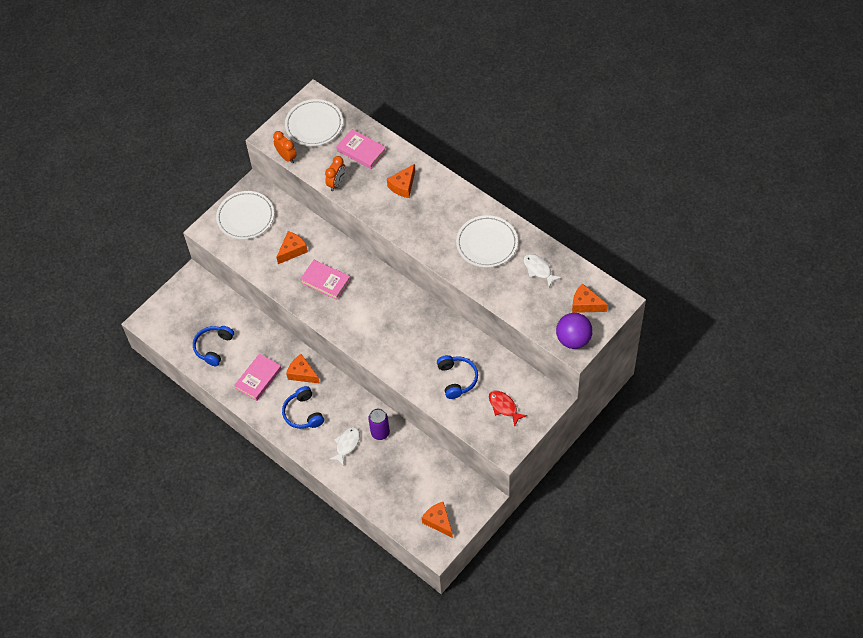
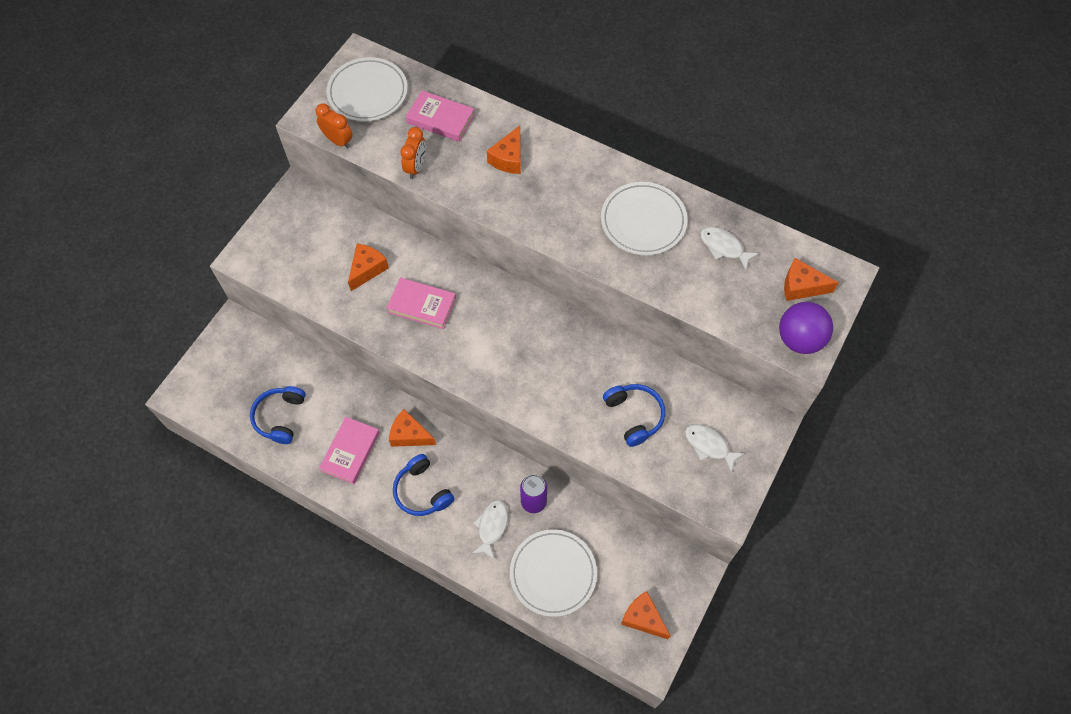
camera: 15 degrees left, 5 degrees up
white plate [216,191,274,240] -> white plate moved to [510,529,597,617]
red fish [489,391,527,427] -> white fish [685,424,745,473]

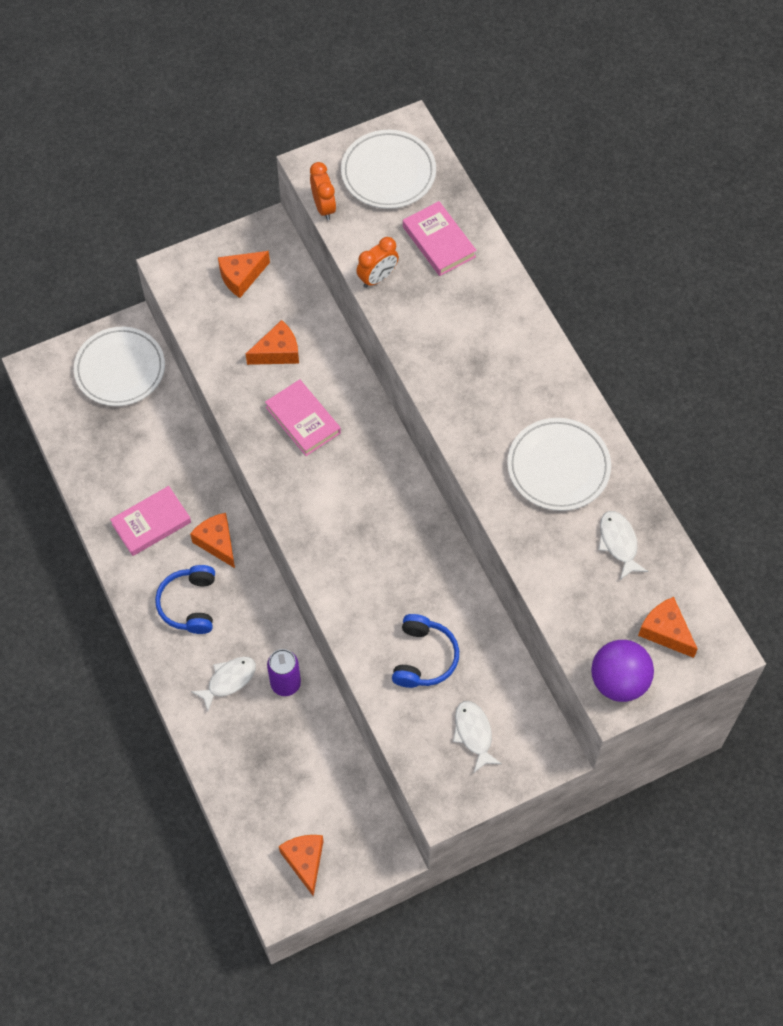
camera: 35 degrees right, 0 degrees up
blue headphones [250,386,306,444] -> none
orange cheese [487,125,521,174] -> orange cheese moved to [218,251,270,298]
white plate [510,529,597,617] -> white plate moved to [74,327,165,406]

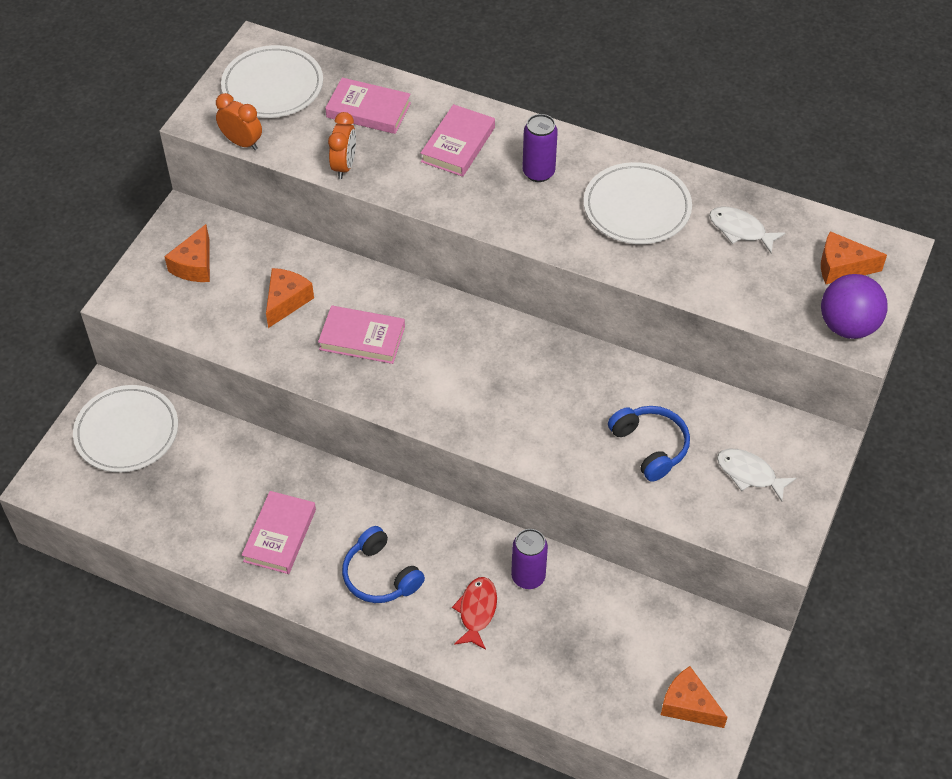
camera: 40 degrees left, 10 degrees down
orange cheese [190,513,235,568] -> none
white fish [191,657,256,711] -> red fish [452,577,497,650]
none -> pink book [421,104,495,177]
none -> purple can [522,114,558,182]

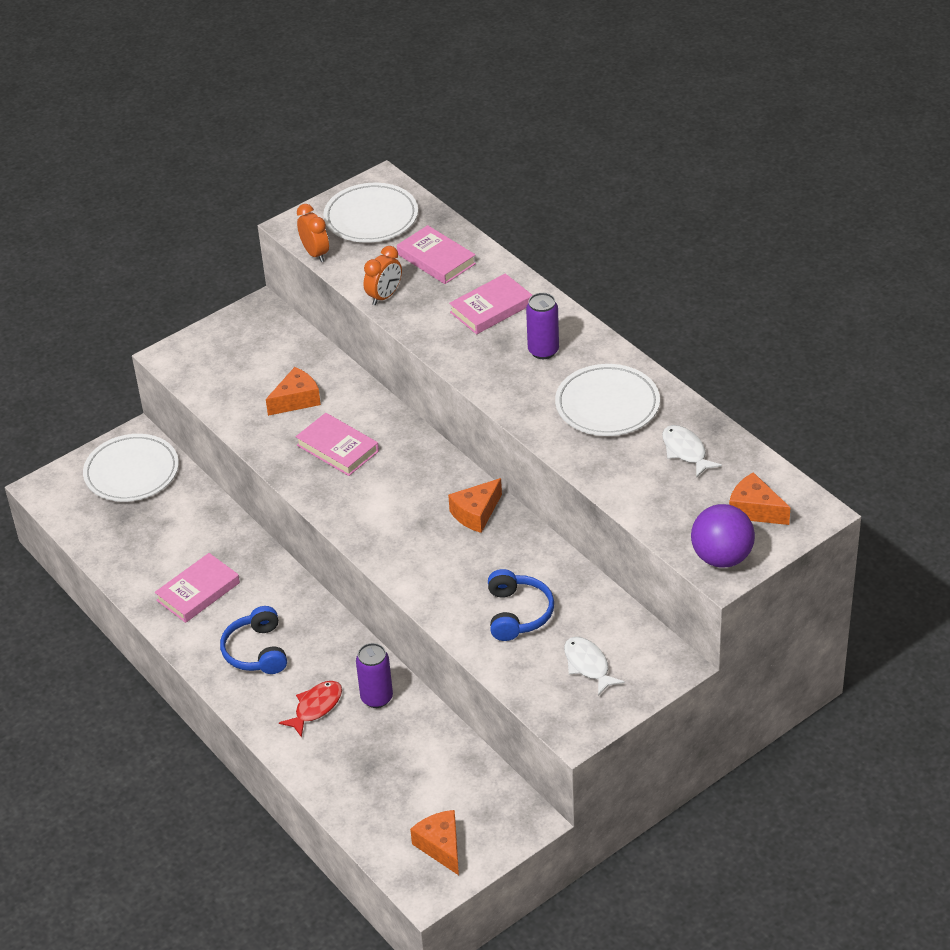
camera: 30 degrees right, 10 degrees down
orange cheese [164,224,210,282] -> orange cheese moved to [448,478,502,533]

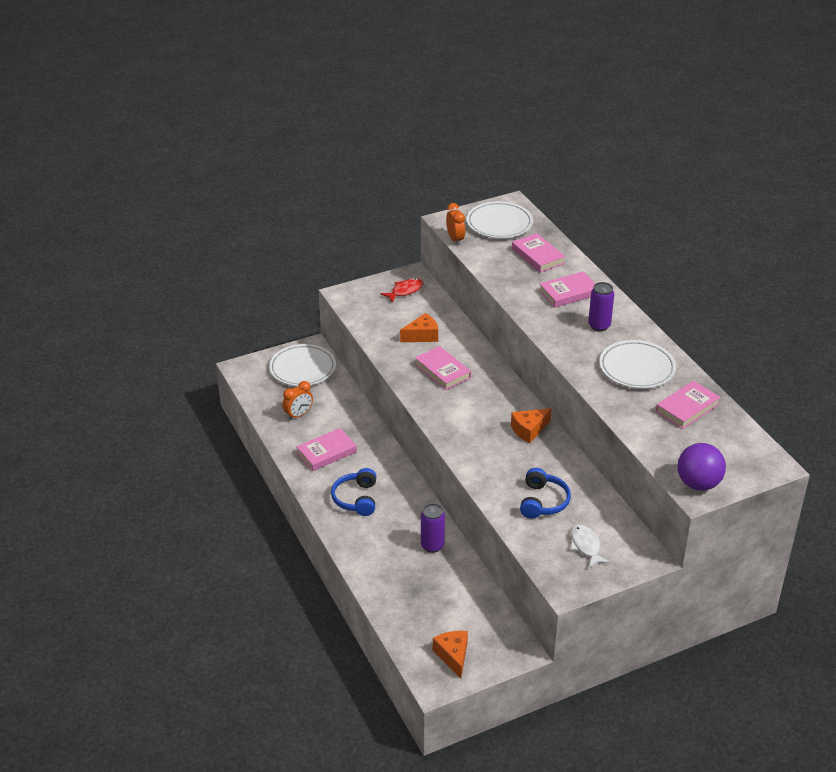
camera: 10 degrees right, 5 degrees down
red fish [279,681,342,738] -> red fish moved to [381,278,424,303]
orange clock [364,246,402,305] -> orange clock moved to [282,381,313,420]
white fish [662,425,722,478] -> pink book [656,381,721,429]
orange cheese [729,472,791,525] -> none

